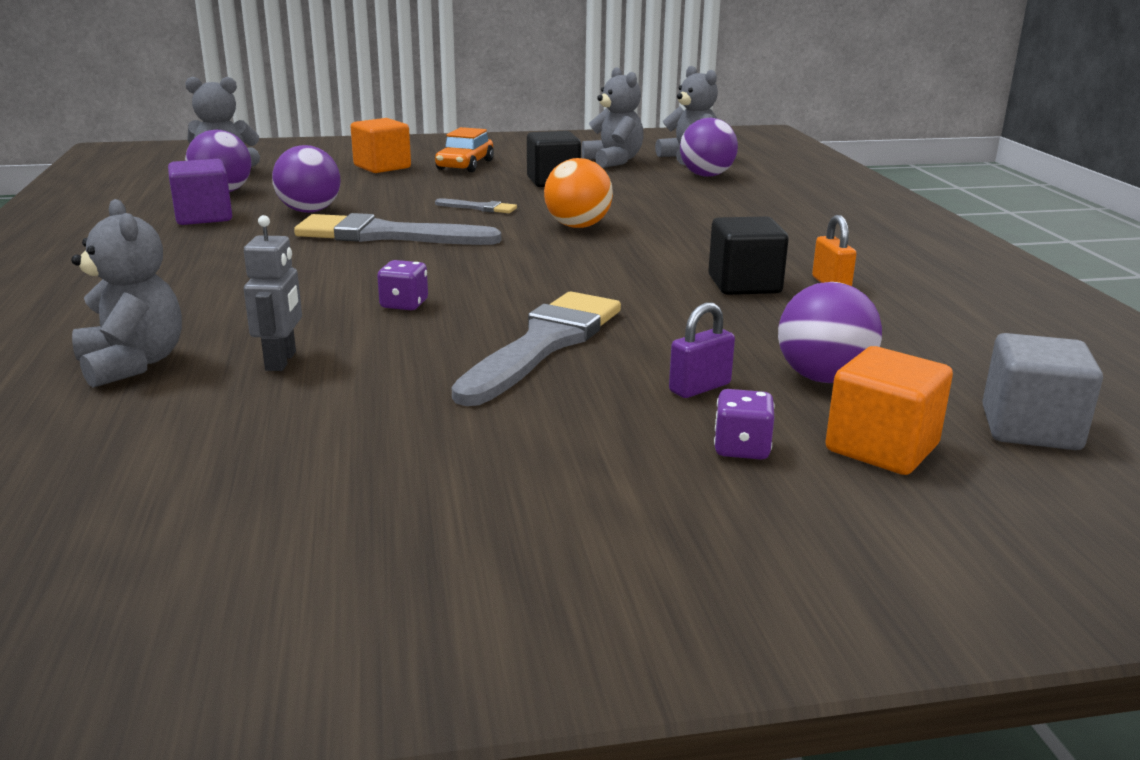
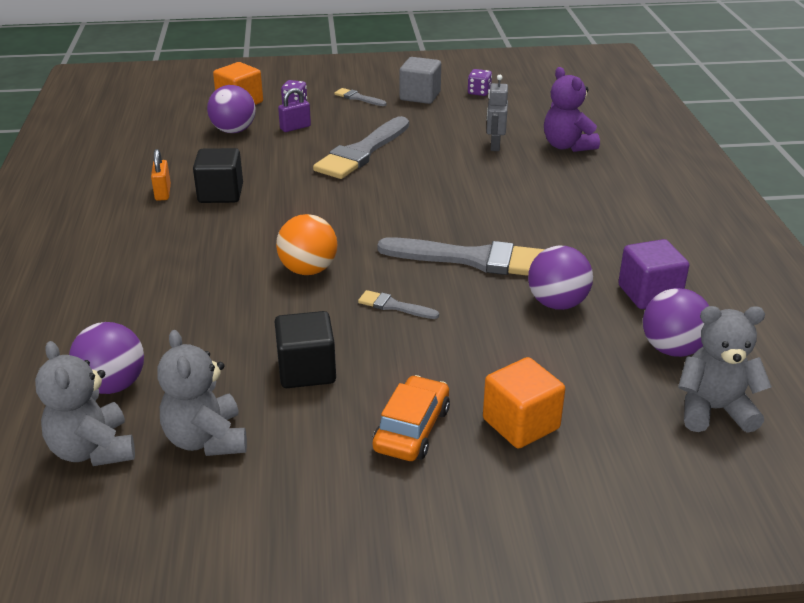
camera: 175 degrees left, 10 degrees up
grey teddy bear [71,199,182,388] -> purple teddy bear [544,67,600,152]
purple dice [377,260,428,310] -> purple dice moved to [468,69,492,96]
grey cube [982,333,1103,450] -> grey cube moved to [399,57,441,104]
none -> grey brush [334,88,386,106]

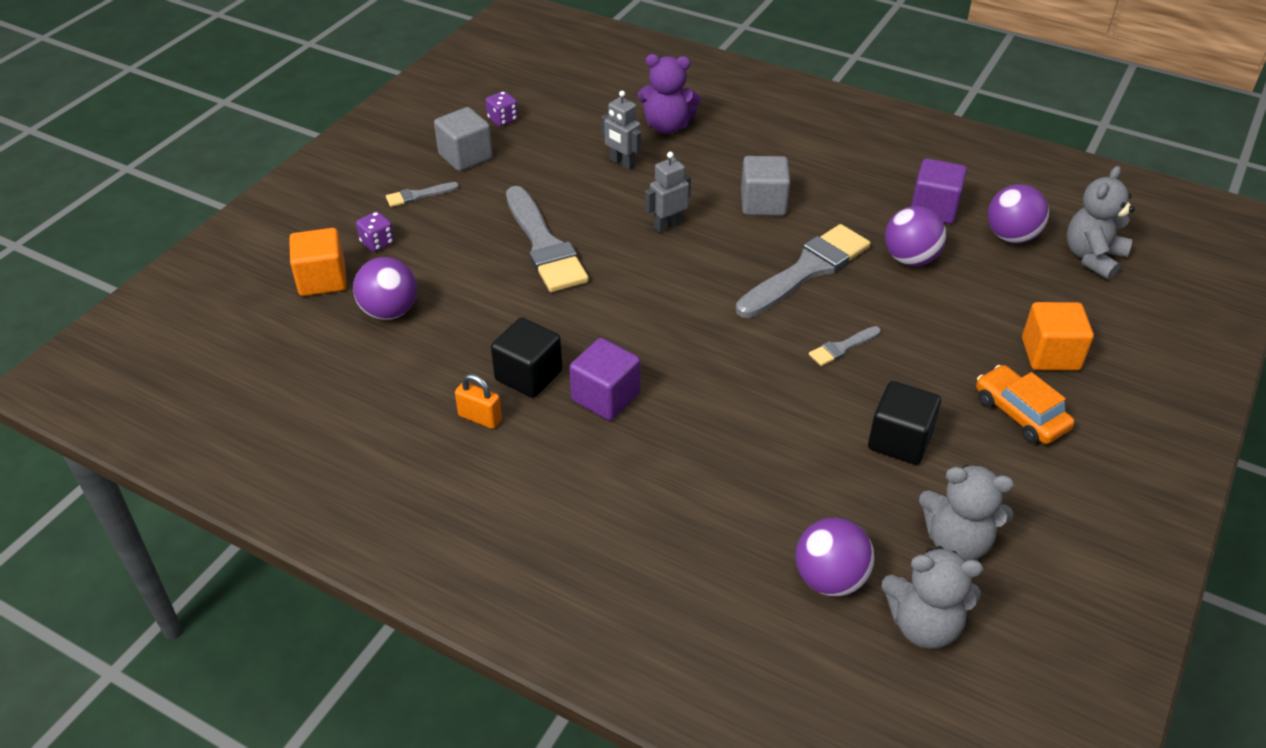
camera: 55 degrees left, 10 degrees up
orange ball [276,214,338,275] -> none
purple padlock [278,88,311,132] -> none
none -> purple cube [569,338,640,420]
none -> grey robot [645,152,691,233]
none -> grey cube [741,156,790,216]

